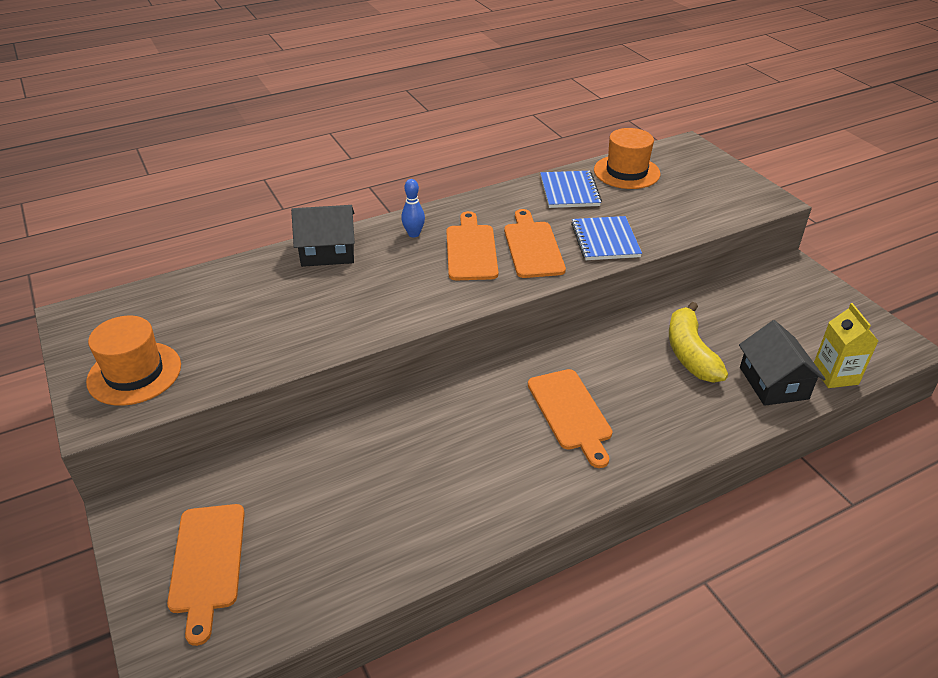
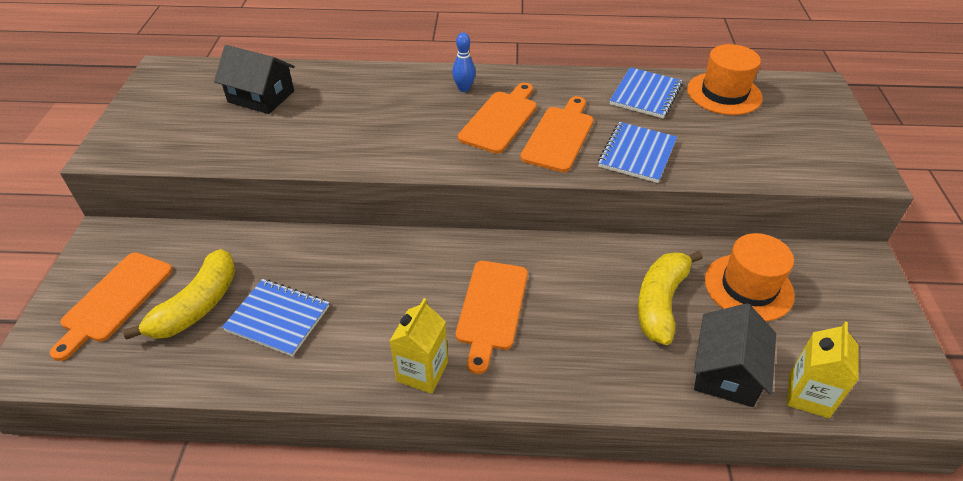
camera: 30 degrees right, 5 degrees up
orange hat [86,316,181,406] -> orange hat moved to [705,233,795,321]
black house [291,205,355,267] -> black house moved to [214,45,295,114]
none -> yellow banana [123,249,236,339]
none -> blue notebook [222,279,329,357]
none -> yellow carton [390,298,448,394]

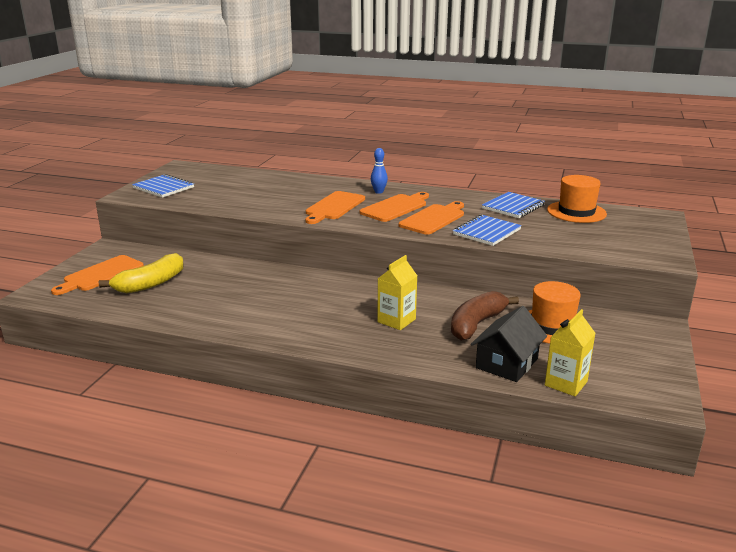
camera: 15 degrees right, 20 degrees down
black house [214,45,295,114] -> none
blue notebook [222,279,329,357] -> blue notebook moved to [132,174,194,198]
yellow carton [390,298,448,394] -> yellow carton moved to [377,255,417,330]
orange cutting board [456,261,528,374] -> orange cutting board moved to [305,191,365,224]
yellow banana [638,251,703,345] -> brown banana [451,291,519,341]

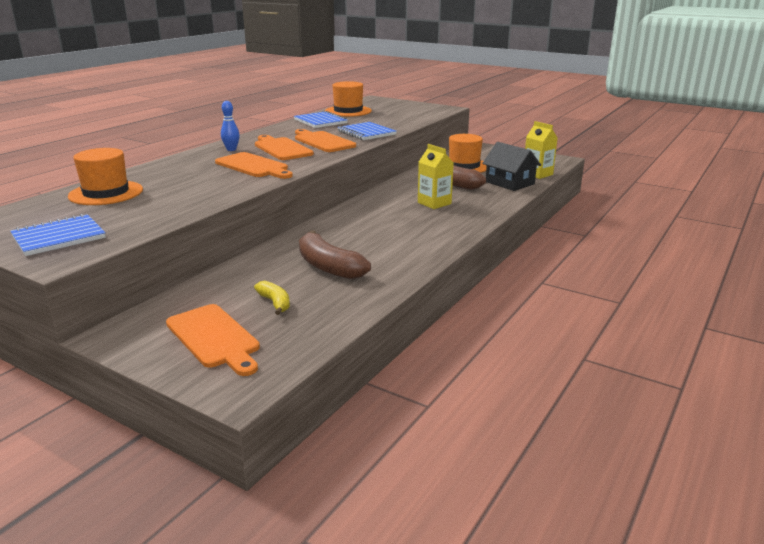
camera: 75 degrees left, 0 degrees up
yellow banana [99,253,184,293] -> yellow banana [254,281,290,315], size x0.54
none -> orange hat [68,148,143,205]
none -> brown banana [299,231,371,279]

